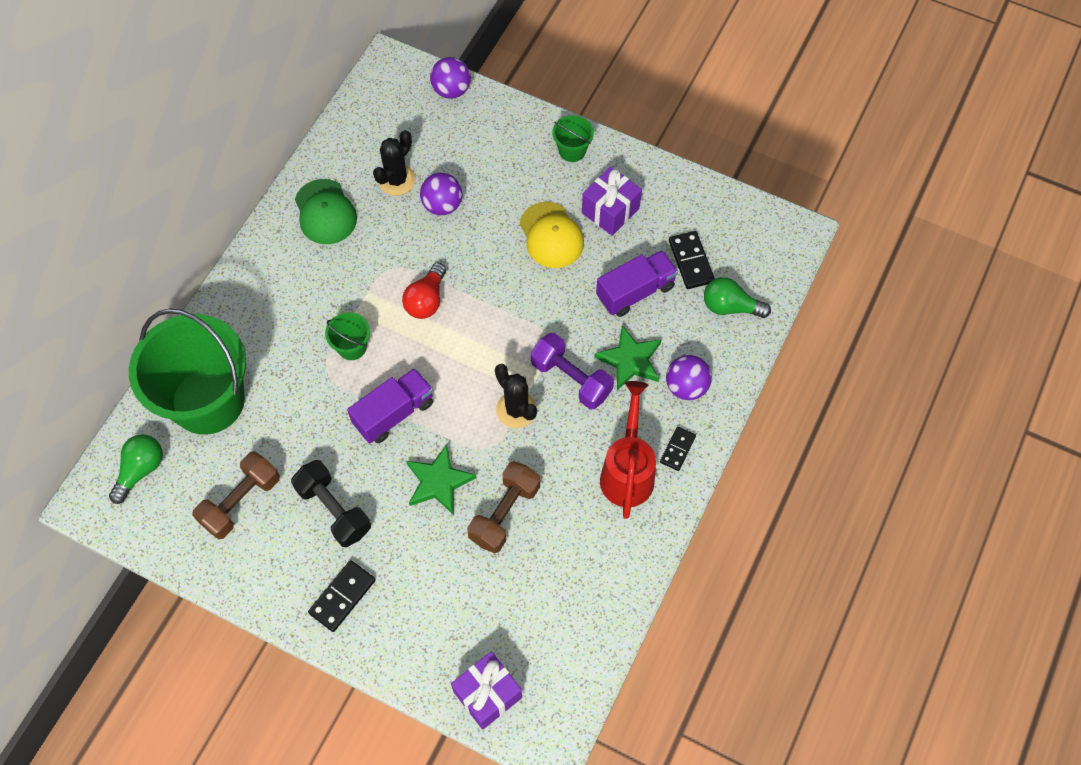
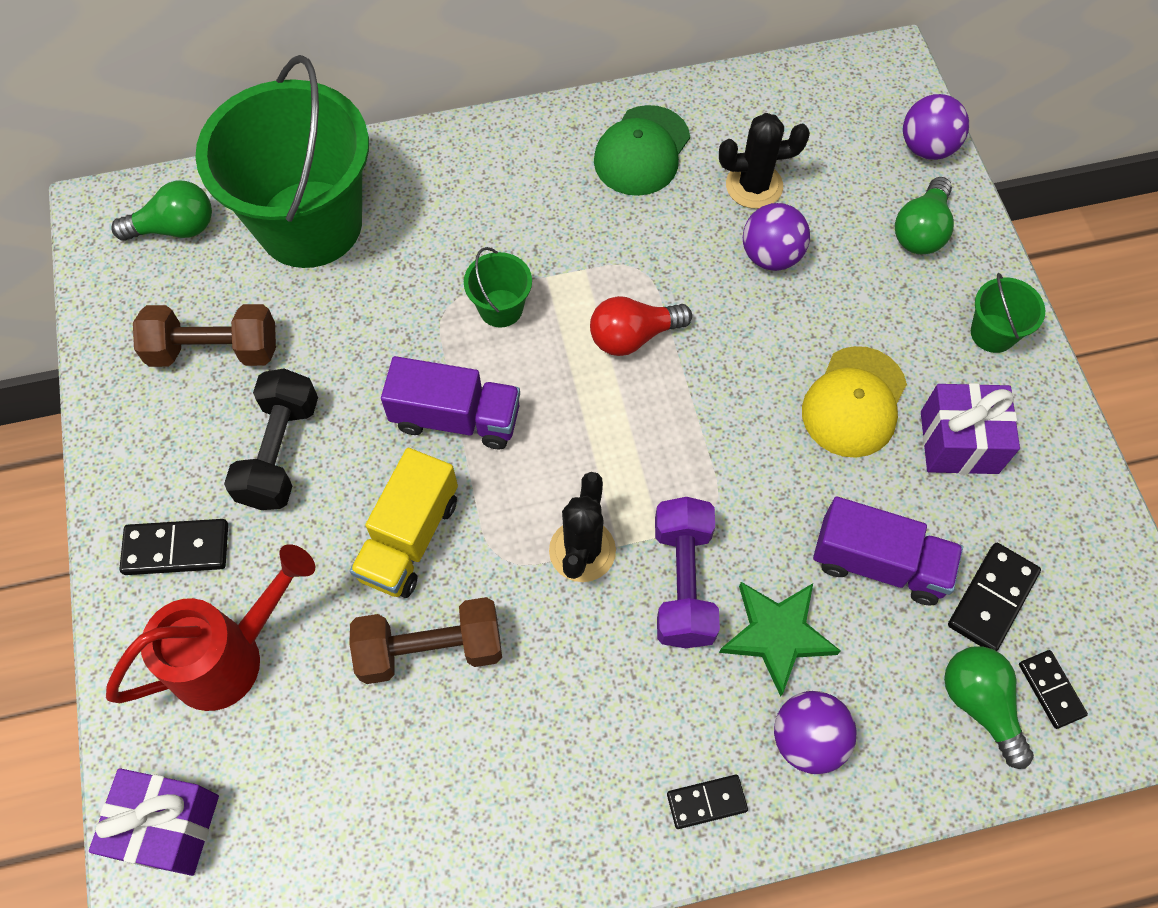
camera: 50 degrees right, 0 degrees up
green star [406,445,477,514] -> yellow truck [350,448,458,598]
red watering can [600,381,656,519] -> red watering can moved to [106,544,315,711]
none -> green light bulb [895,177,954,254]
none -> black domino [1019,650,1088,729]

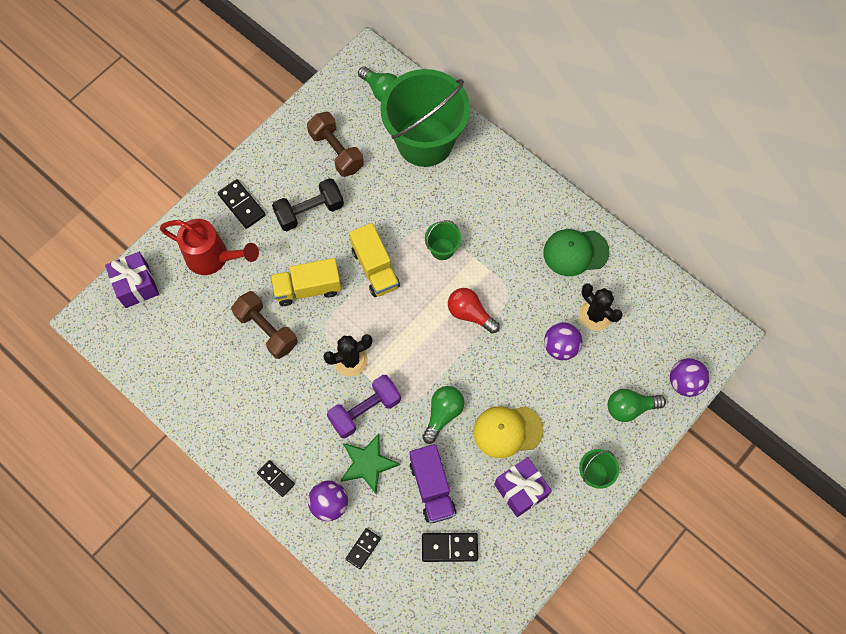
camera: 55 degrees right, 5 degrees up
purple truck [381,356,520,449] -> yellow truck [349,223,400,297]
green light bulb [944,646,1034,769] -> green light bulb moved to [423,386,464,444]
black domino [1019,650,1088,729] -> black domino moved to [346,528,381,569]

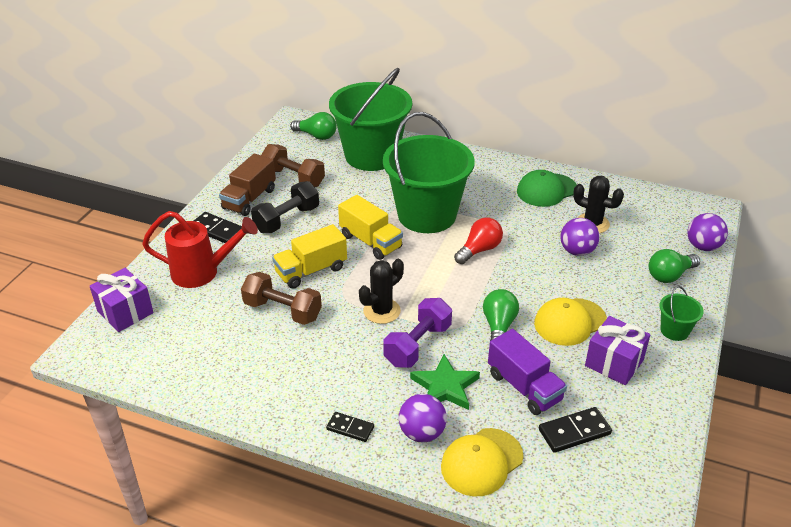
camera: 20 degrees left, 30 degrees down
black domino [346,528,381,569] -> yellow cap [441,428,524,497]
green bucket [425,220,461,260] -> green bucket [383,112,475,233], size x2.45
red light bulb [448,288,500,333] -> red light bulb turned 120 degrees clockwise [454,217,503,264]
none -> brown truck [219,154,276,216]

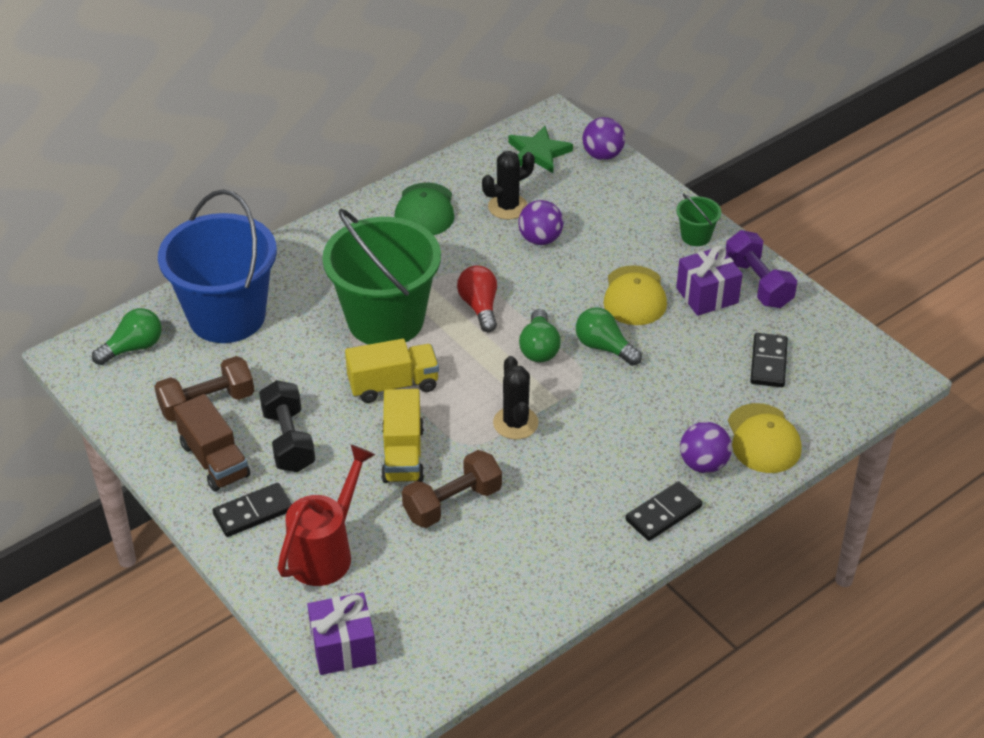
camera: 60 degrees left, 5 degrees up
black domino [326,412,374,442] -> black domino [625,481,702,541], size x1.50
green bucket [329,68,412,171] -> blue bucket [158,189,277,343]
purple dumbbell [383,298,452,368] -> purple dumbbell moved to [726,230,797,308]
green star [410,354,480,410] -> green star moved to [508,126,573,173]
purple truck [488,329,567,415] -> none
green light bulb [649,249,700,283] -> green light bulb moved to [519,309,561,362]

